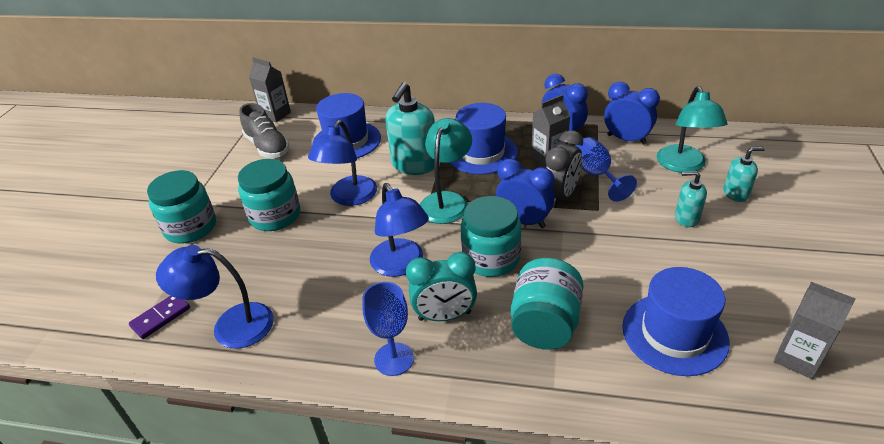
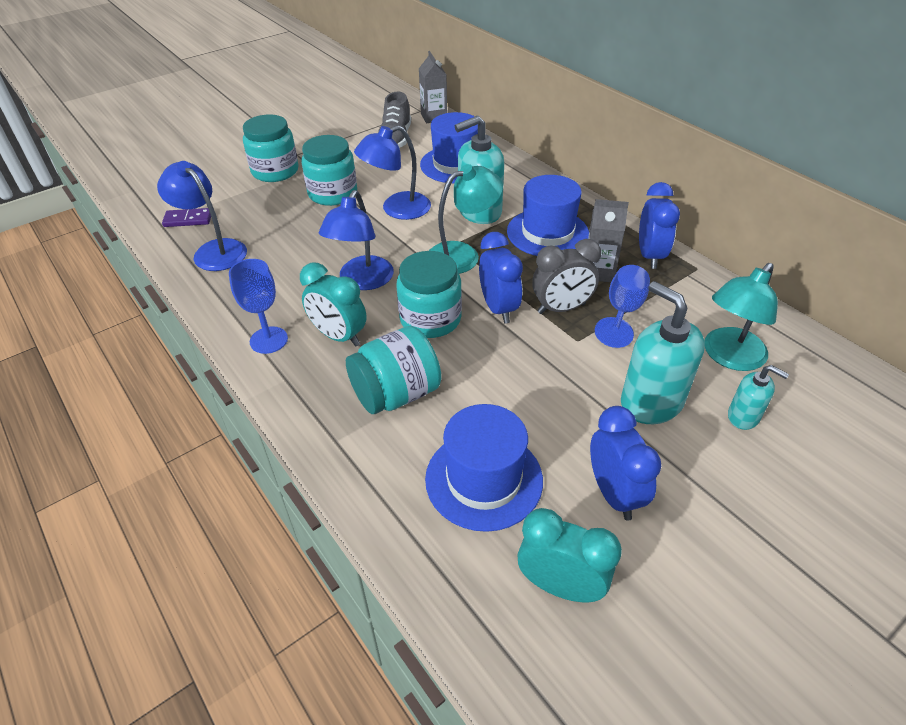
camera: 40 degrees right, 5 degrees up
blue clock [604,82,660,145] -> blue clock moved to [590,406,661,521]
turquoise soap dispenser [675,171,707,227] -> turquoise soap dispenser [621,281,705,424], size x1.85
grey carton [774,282,856,379] -> turquoise clock [517,508,622,602]

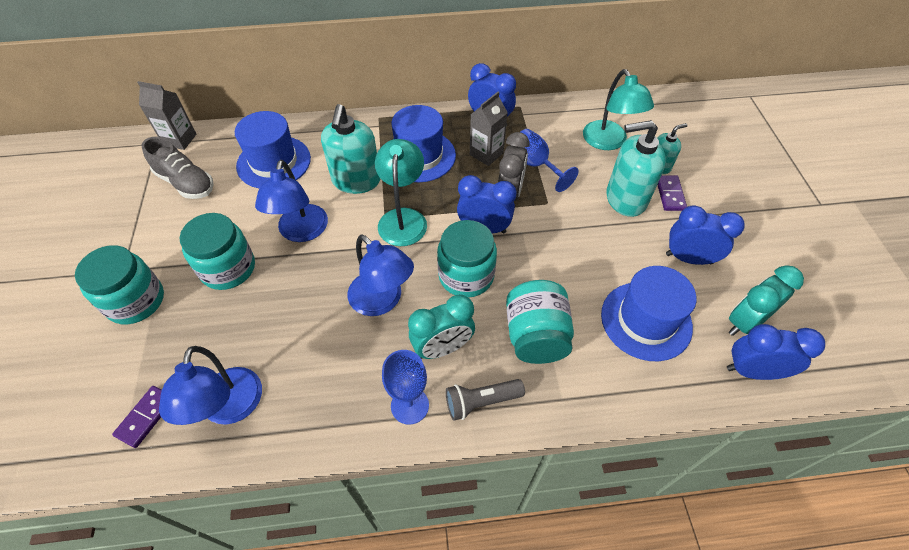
camera: 60 degrees left, 10 degrees up
blue lamp [157,161,247,271] -> blue lamp turned 75 degrees counterclockwise [159,346,262,425]
none -> grey flashlight [446,379,525,421]
none -> purple domino [657,175,687,211]
none -> blue clock [727,324,825,380]

